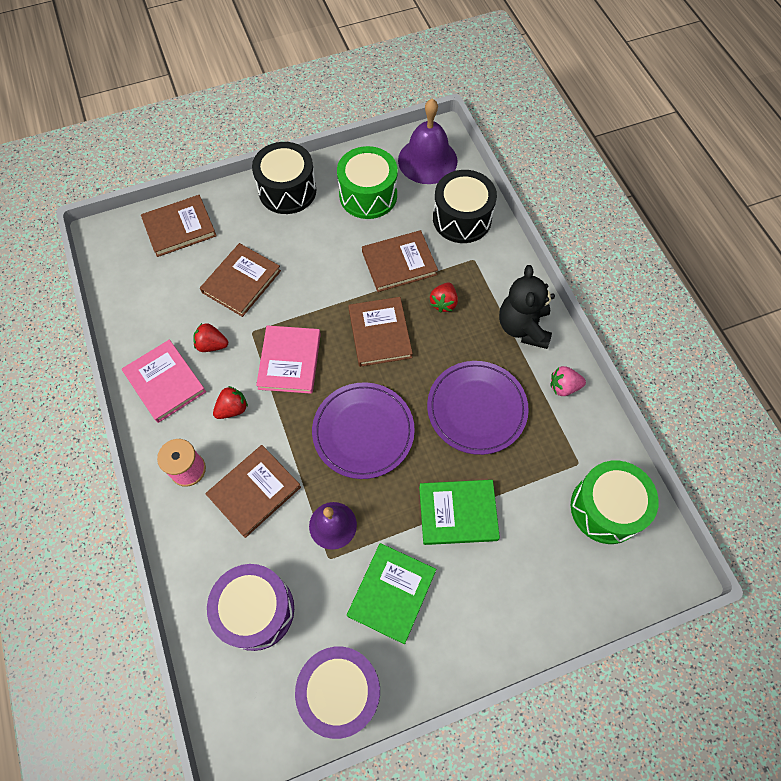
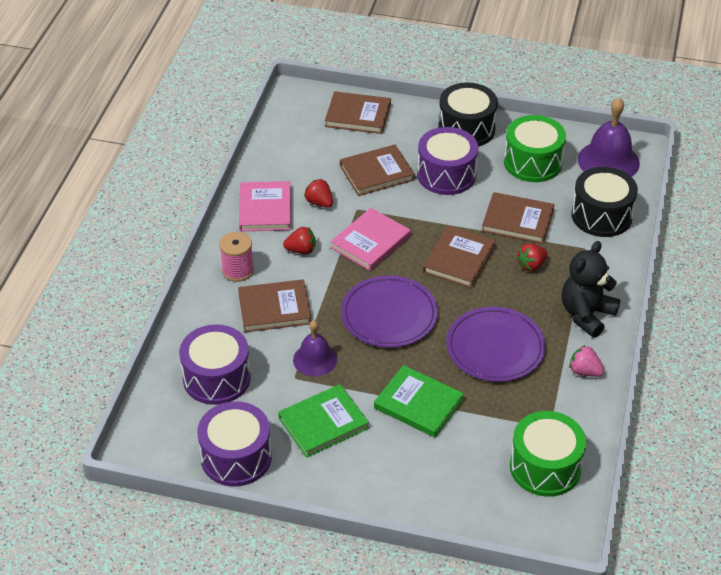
camera: 35 degrees right, 20 degrees down
none -> purple drum [417,127,478,195]

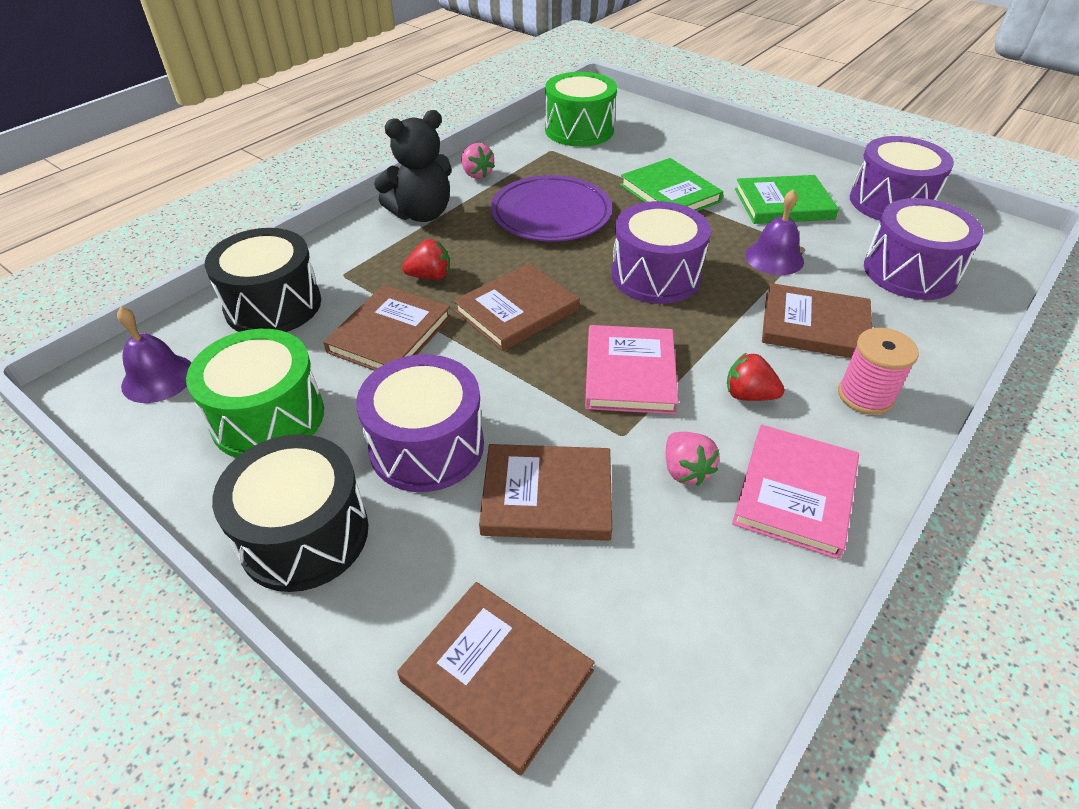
camera: 155 degrees left, 0 degrees up
red strawberry [304,179,333,208] -> pink strawberry [666,432,719,486]
pink book [330,208,410,271] -> pink book turned 60 degrees counterclockwise [585,325,679,414]
purple plate [341,275,438,348] -> purple drum [611,201,711,304]
brown book [482,192,554,244] -> brown book turned 75 degrees clockwise [323,285,451,371]
purple bell [578,98,640,177] -> purple bell [117,307,192,403], size x0.63

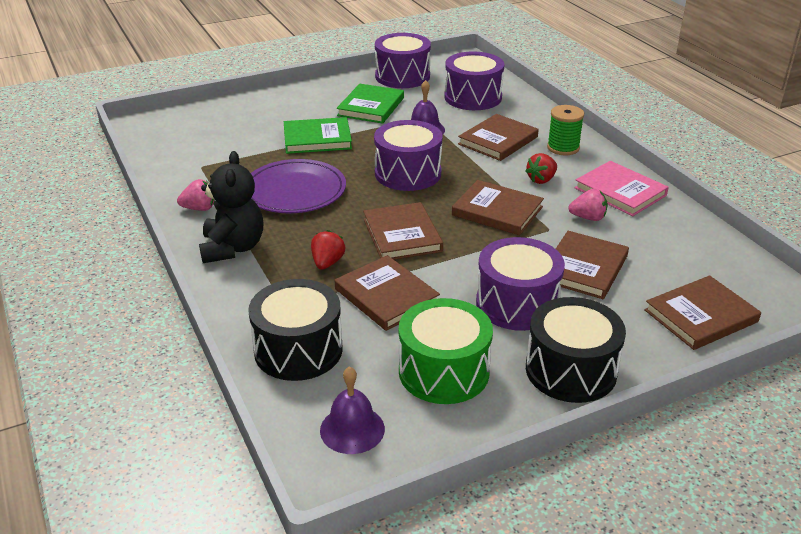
camera: 65 degrees left, 10 degrees down
green drum [545,72,617,147] -> none
pink book [585,325,679,414] -> brown book [452,180,544,235]
pink spool [838,328,919,415] -> green spool [547,105,584,155]

